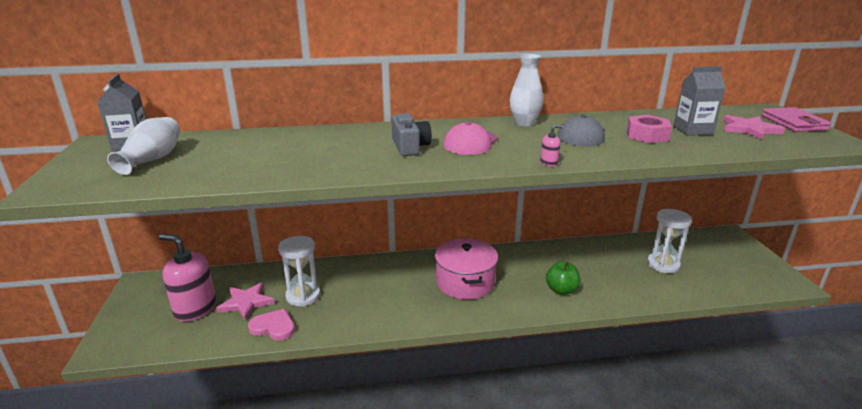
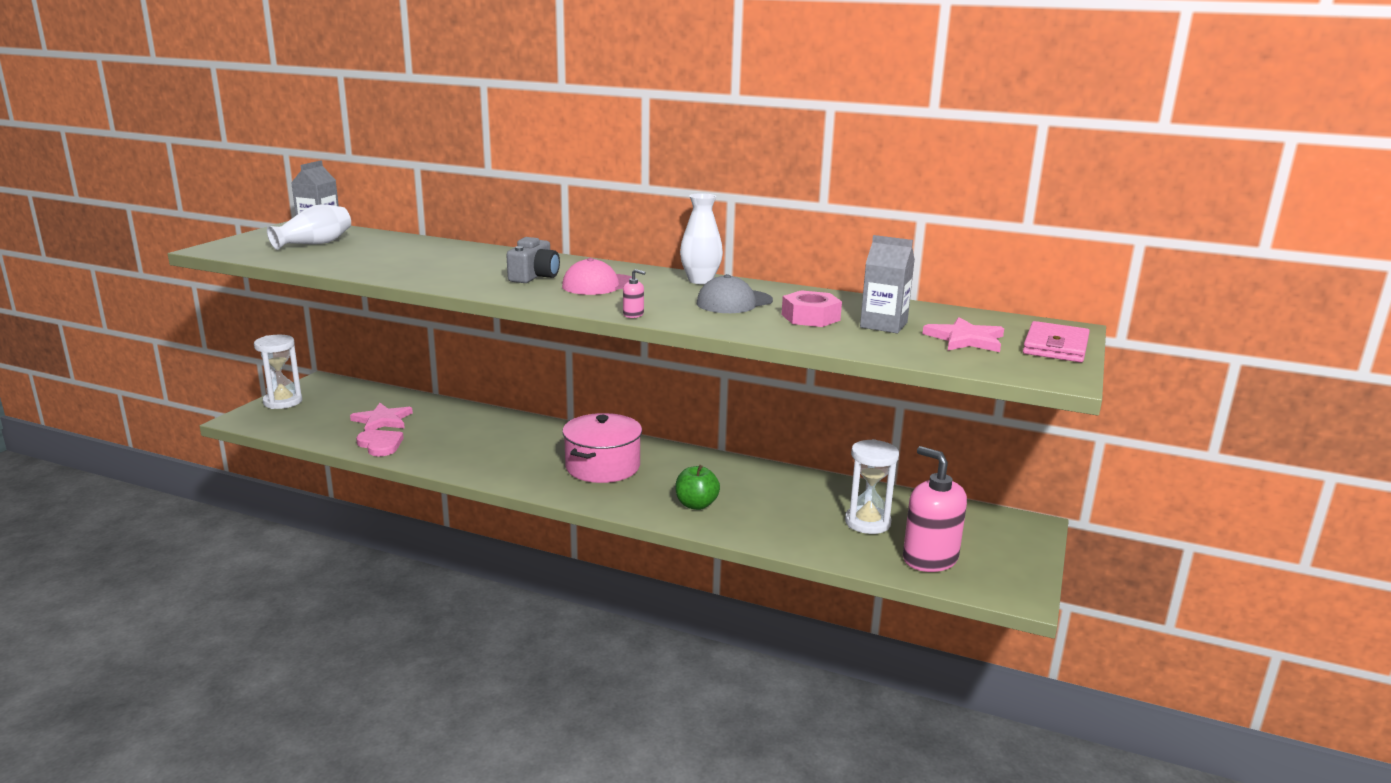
camera: 30 degrees right, 5 degrees down
pink soap dispenser [159,234,216,322] -> pink soap dispenser moved to [903,446,967,572]
white hourglass [278,236,320,307] -> white hourglass moved to [254,335,302,409]

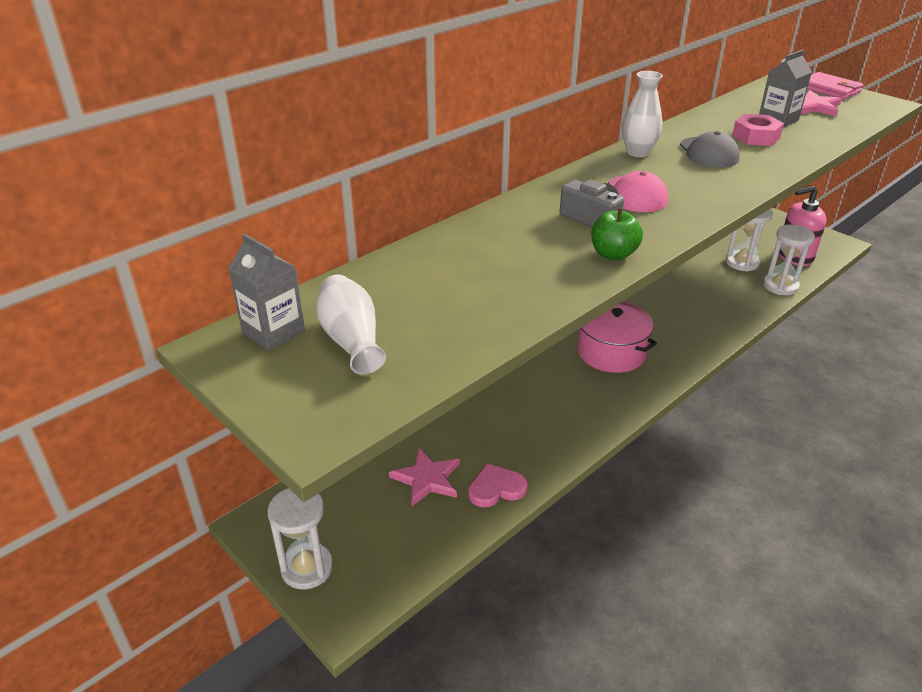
camera: 65 degrees left, 15 degrees up
pink soap dispenser [623,269,646,318] -> none
green apple [675,465,720,510] -> green apple moved to [591,208,643,260]
none -> white hourglass [763,225,815,295]

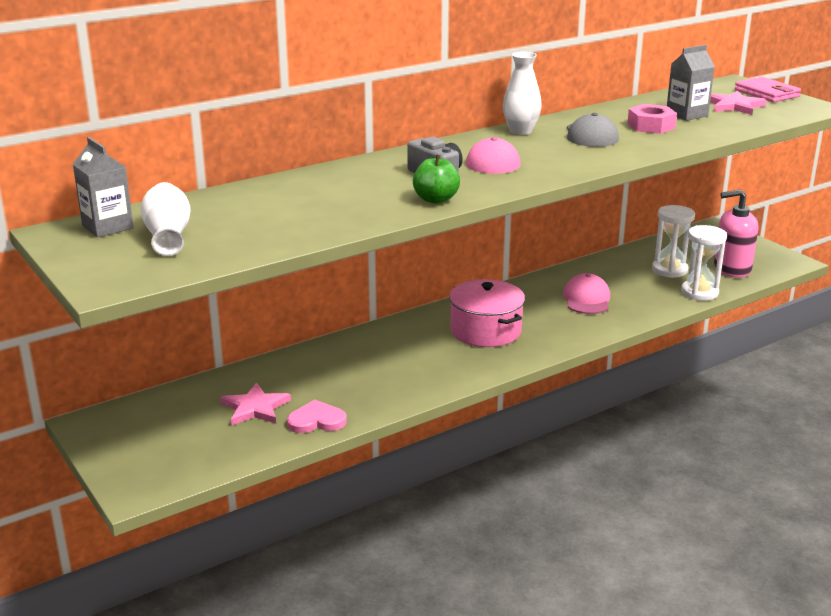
camera: 10 degrees right, 10 degrees down
white hourglass [268,488,333,589] -> none
none -> pink cap [563,273,610,314]

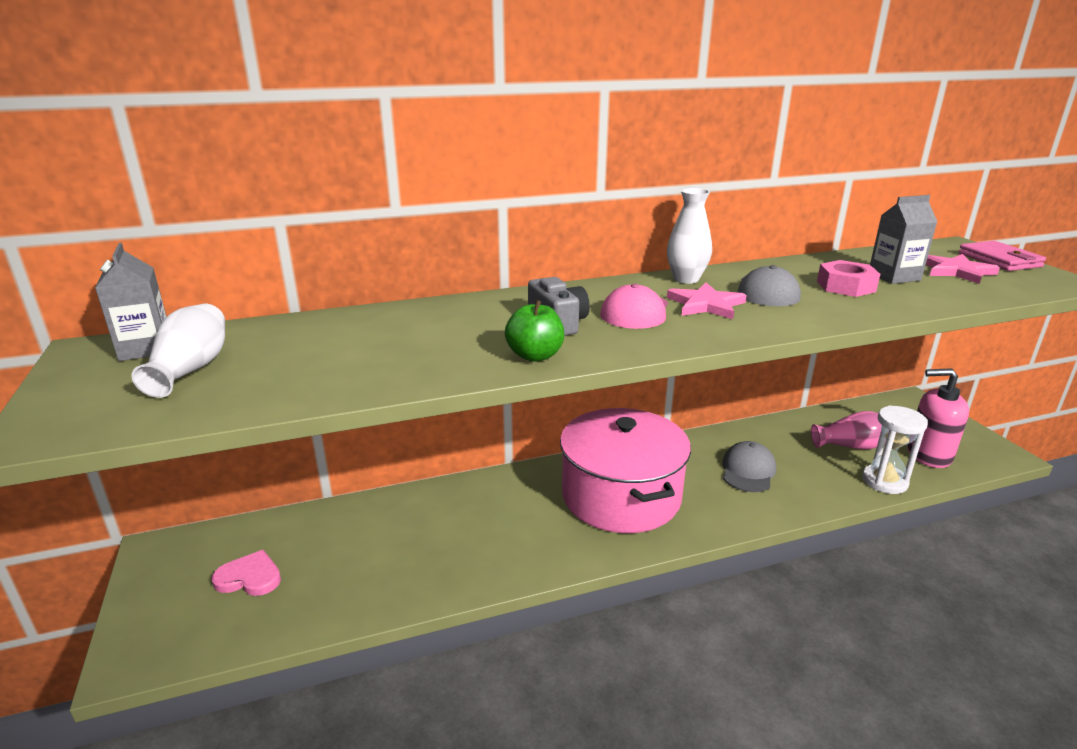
camera: 15 degrees right, 0 degrees up
pink star [220,382,291,426] -> pink star moved to [667,282,747,319]
pink heart [287,400,347,433] -> pink heart moved to [212,550,281,596]
pink pot [449,279,525,347] -> pink pot [560,408,691,533], size x1.50
pink cap [563,273,610,314] -> grey cap [722,441,776,492]
white hourglass [652,205,695,278] -> pink vase [811,411,886,449]

